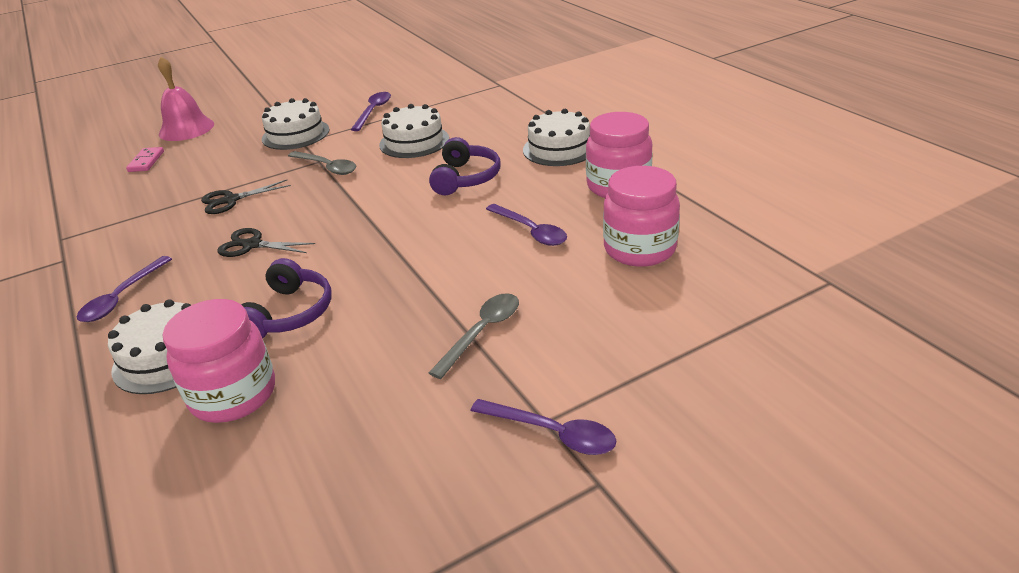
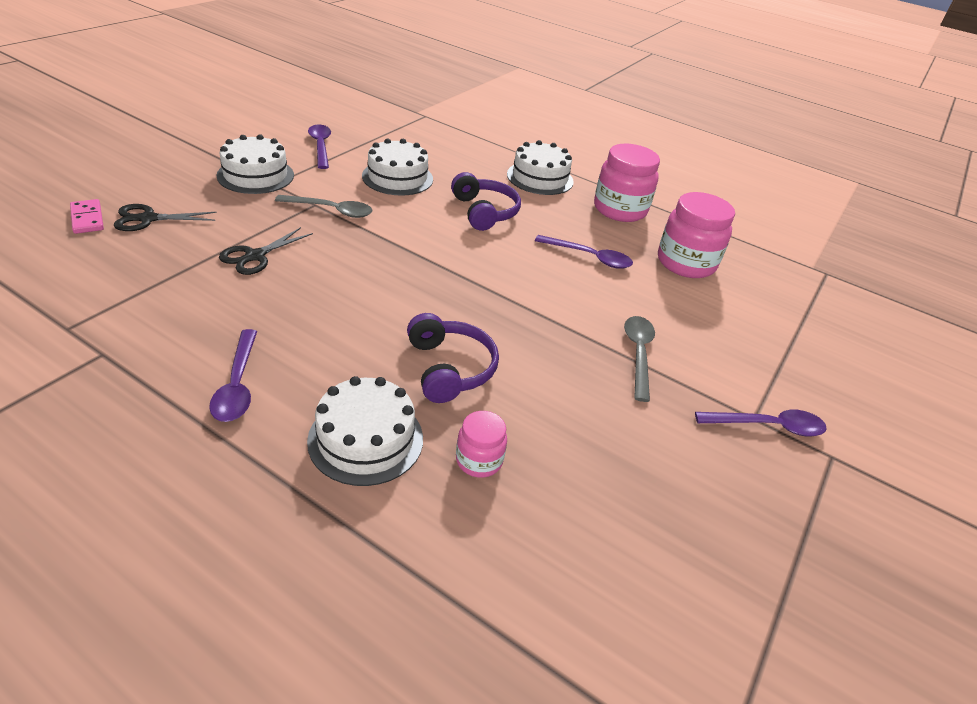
camera: 35 degrees left, 5 degrees up
pink bell [158,57,214,141] -> none
pink jar [163,299,275,423] -> pink jar [456,411,507,478], size x0.53
black scissors [217,228,315,257] -> black scissors moved to [114,204,217,231]

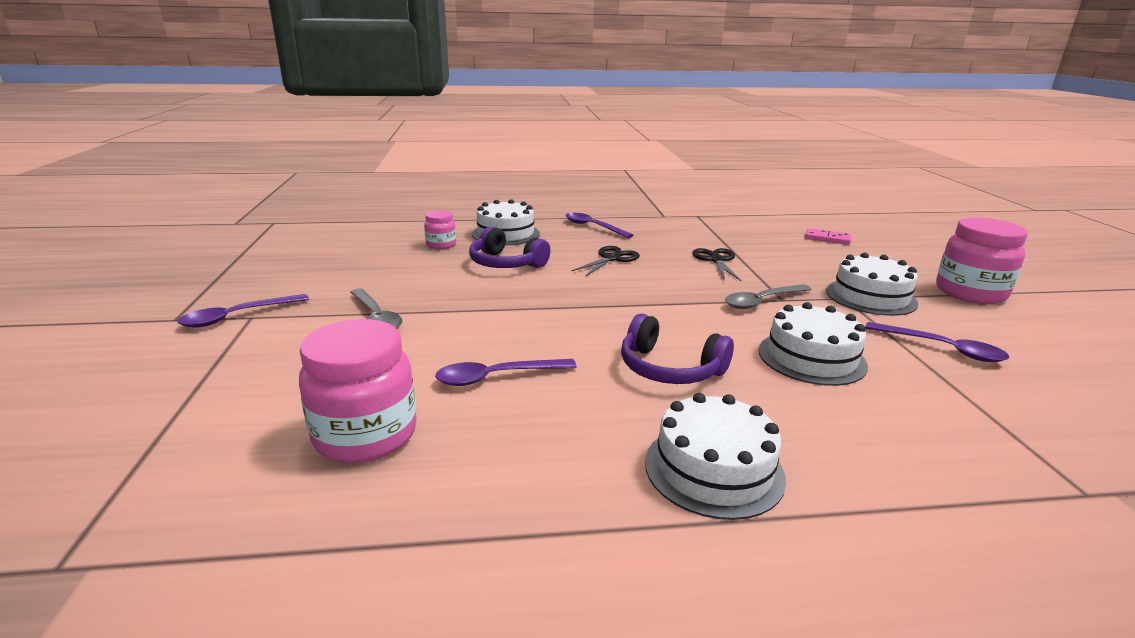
camera: 145 degrees right, 15 degrees down
black scissors [114,204,217,231] -> black scissors moved to [571,246,640,277]
pink jar [594,144,660,222] -> pink jar moved to [936,217,1028,304]

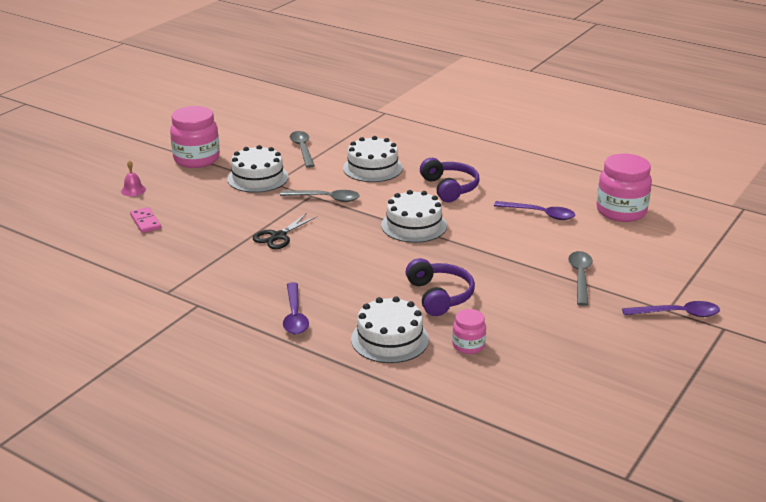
camera: 140 degrees left, 5 degrees up
black scissors [571,246,640,277] -> none
white cake [645,393,786,520] -> white cake moved to [381,190,447,243]
purple spoon [865,322,1009,362] -> grey spoon [290,131,315,168]
none -> pink bell [121,160,146,196]

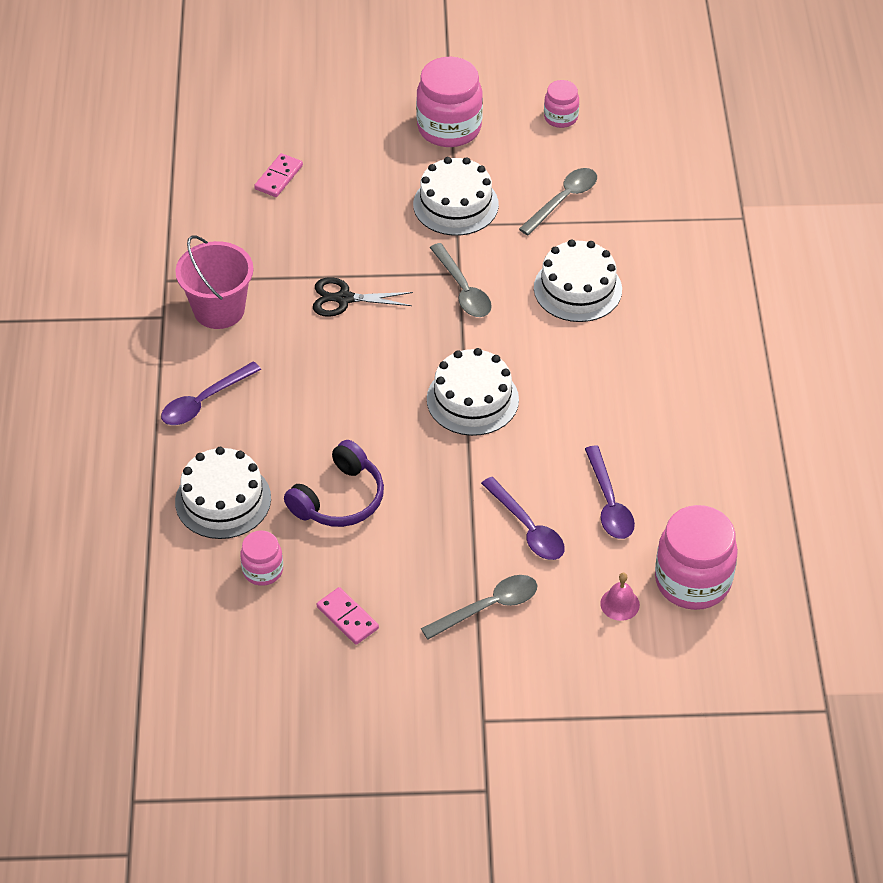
camera: 55 degrees right, 20 degrees up
pink bell [121,160,146,196] -> pink bell moved to [600,573,640,621]
purple headphones [420,158,479,202] -> none
purple spoon [622,301,720,317] -> purple spoon moved to [481,477,565,560]
none -> pink bucket [175,235,254,329]
none -> pink domino [317,587,379,645]
none -> pink jar [544,80,579,128]

